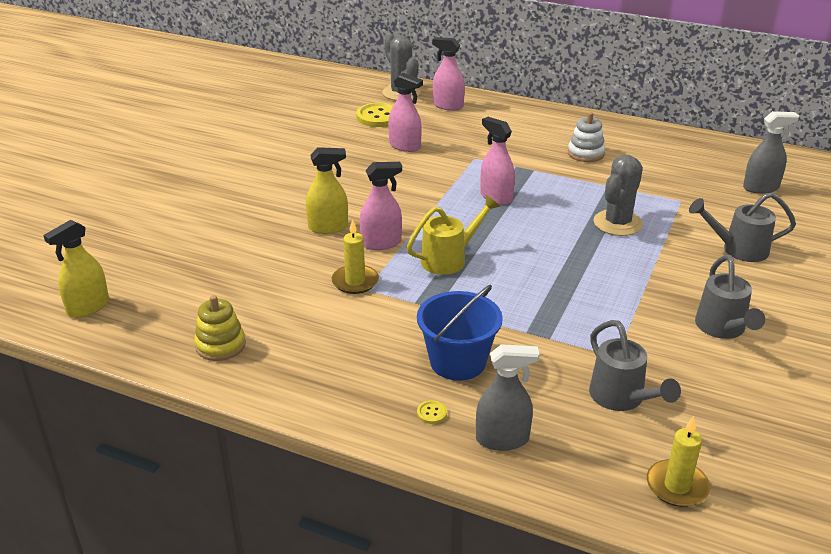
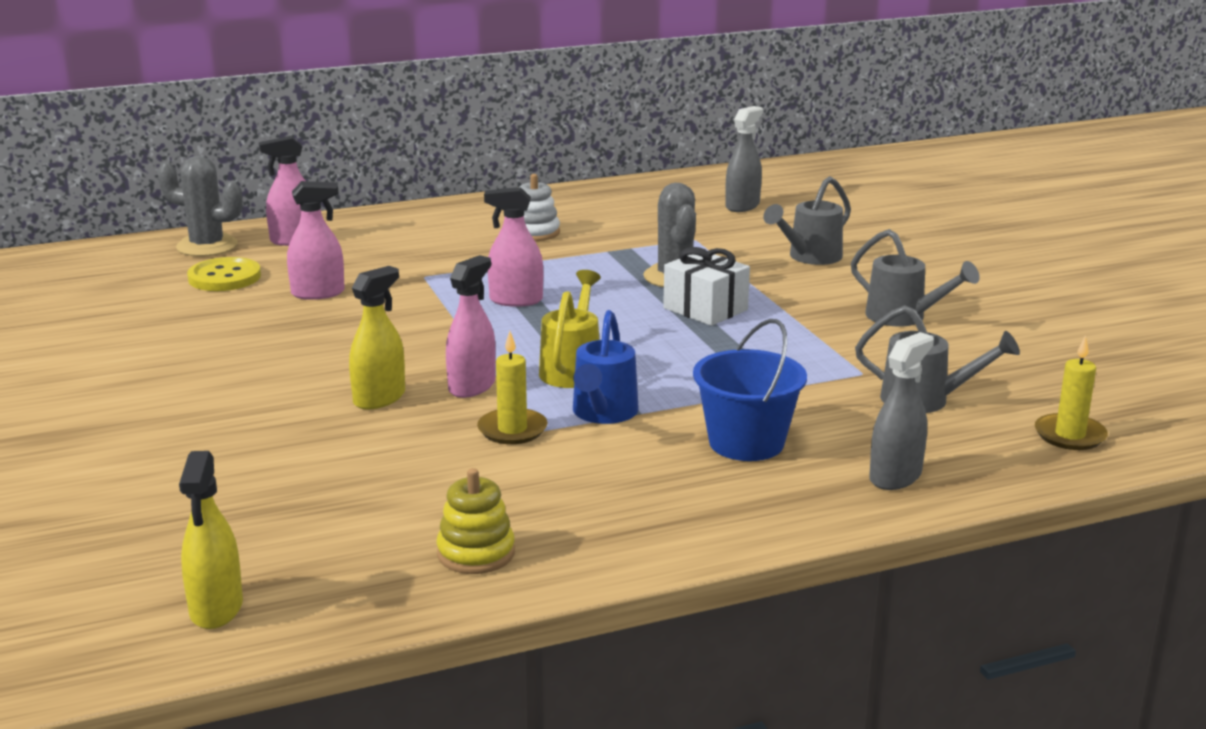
camera: 45 degrees left, 10 degrees down
yellow button [417,400,447,424] -> none
none -> blue watering can [573,310,639,424]
none -> white gift [663,247,750,326]

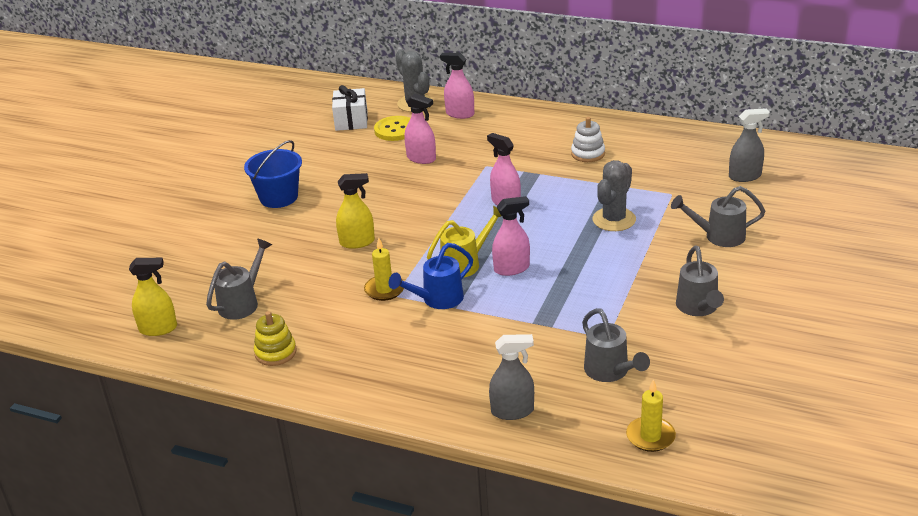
camera: 45 degrees right, 10 degrees up
yellow spray bottle [179,451,243,629] -> yellow spray bottle turned 135 degrees counterclockwise [129,258,177,336]
pink spray bottle [446,255,496,398] -> pink spray bottle moved to [492,196,530,276]
white gift [663,247,750,326] -> white gift moved to [332,85,368,131]
blue bucket [693,319,807,461] -> blue bucket moved to [244,140,302,208]
none -> grey watering can [206,238,272,320]

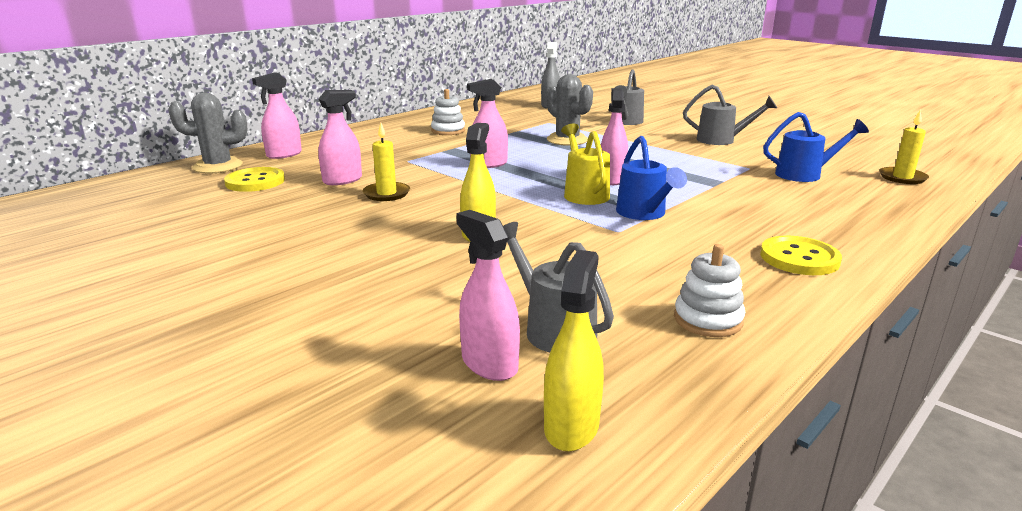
camera: 70 degrees left, 10 degrees down
blue bucket [244,140,302,208] -> none
yellow stacking toy [254,311,296,366] -> white stacking toy [674,244,745,337]
white gift [332,85,368,131] -> none
yellow candle [364,238,404,301] -> yellow candle moved to [363,122,410,201]
grey spray bottle [489,334,534,420] -> none
grey watering can [582,308,650,382] -> blue watering can [763,112,869,182]
none -> pink spray bottle [456,210,520,381]
none -> yellow button [760,236,842,275]

